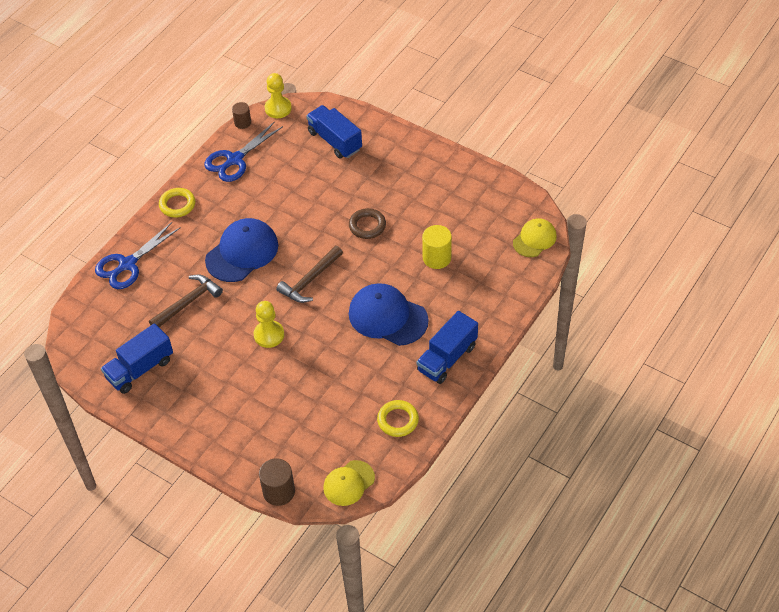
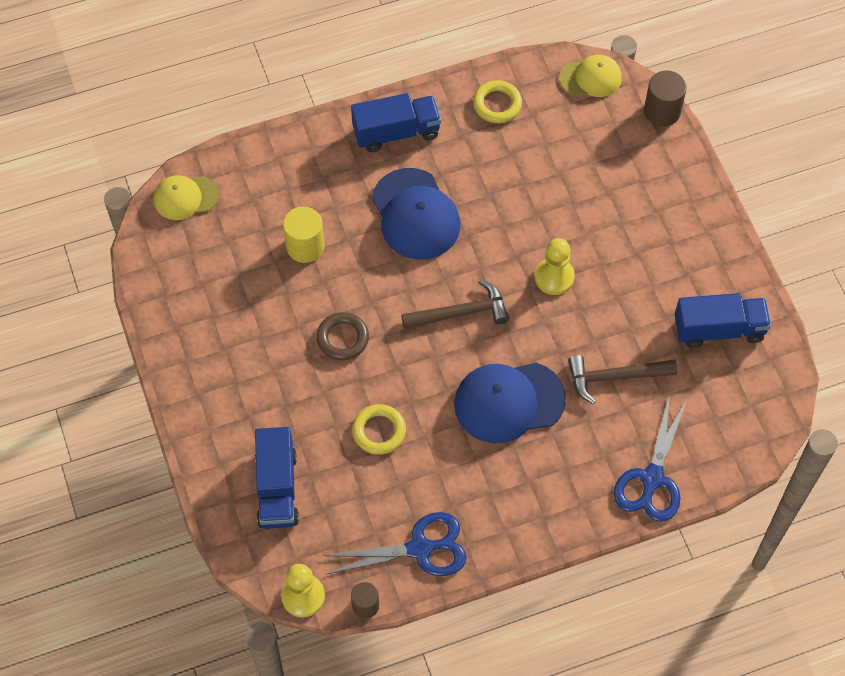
camera: 145 degrees left, 10 degrees up
blue scissors [95,222,181,289] -> blue scissors turned 120 degrees clockwise [614,394,687,522]
yellow ring [159,188,195,218] -> yellow ring moved to [352,404,406,455]

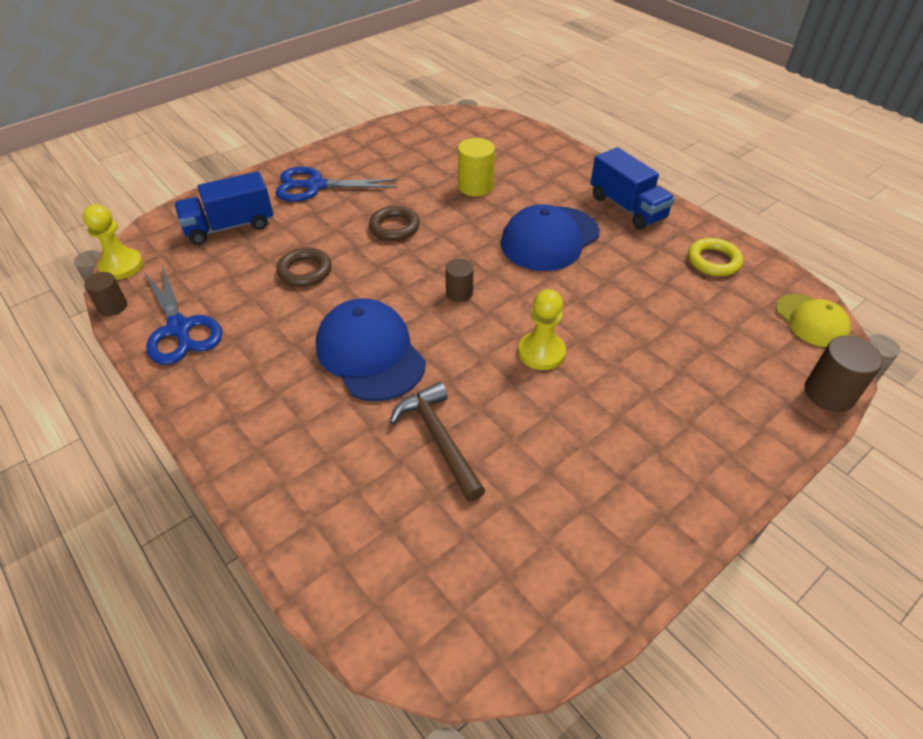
camera: 70 degrees right, 15 degrees down
yellow cap [154,175,219,220] -> none
yellow ring [352,404,406,455] -> brown ring [277,247,332,287]
brown hammer [401,279,509,329] -> brown cylinder [445,259,473,302]
blue scissors [614,394,687,522] -> blue scissors moved to [275,167,398,202]
blue truck [675,293,771,348] -> none

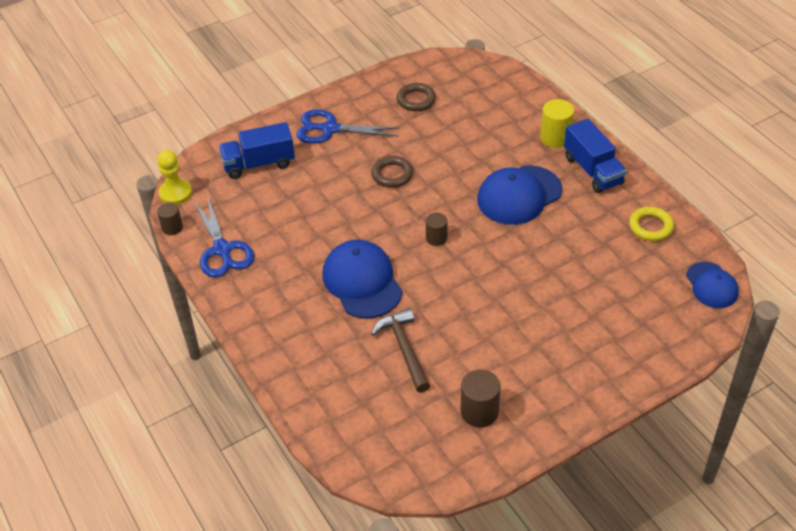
camera: 10 degrees right, 0 degrees up
brown ring [277,247,332,287] -> brown ring moved to [397,83,436,111]
yellow cylinder [458,138,495,197] -> yellow cylinder moved to [540,99,574,148]
yellow pawn [518,289,566,370] -> none
yellow cap [776,294,851,347] -> blue cap [686,262,739,308]
brown cylinder [805,336,883,412] -> brown cylinder moved to [461,369,500,427]

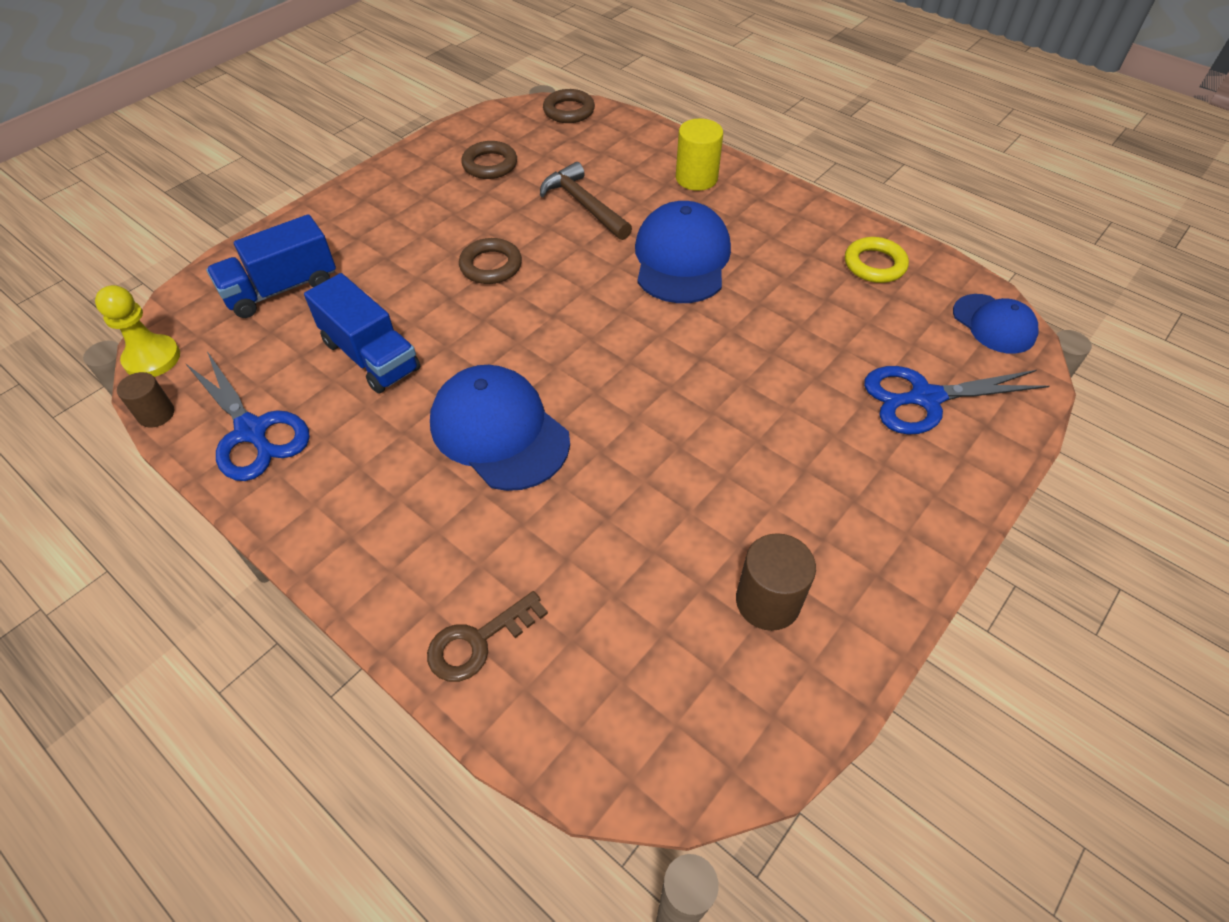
camera: 20 degrees left, 5 degrees up
blue scissors [296,110,400,144] -> blue scissors moved to [864,366,1049,435]
brown hammer [371,308,430,393] -> brown hammer moved to [540,162,632,240]
brown cylinder [426,213,447,246] -> none
blue cap [477,165,562,225] -> blue cap turned 150 degrees clockwise [635,201,731,303]
blue truck [564,119,627,193] -> blue truck moved to [304,273,420,393]
none -> brown key [427,591,548,682]
none -> brown ring [543,89,595,123]

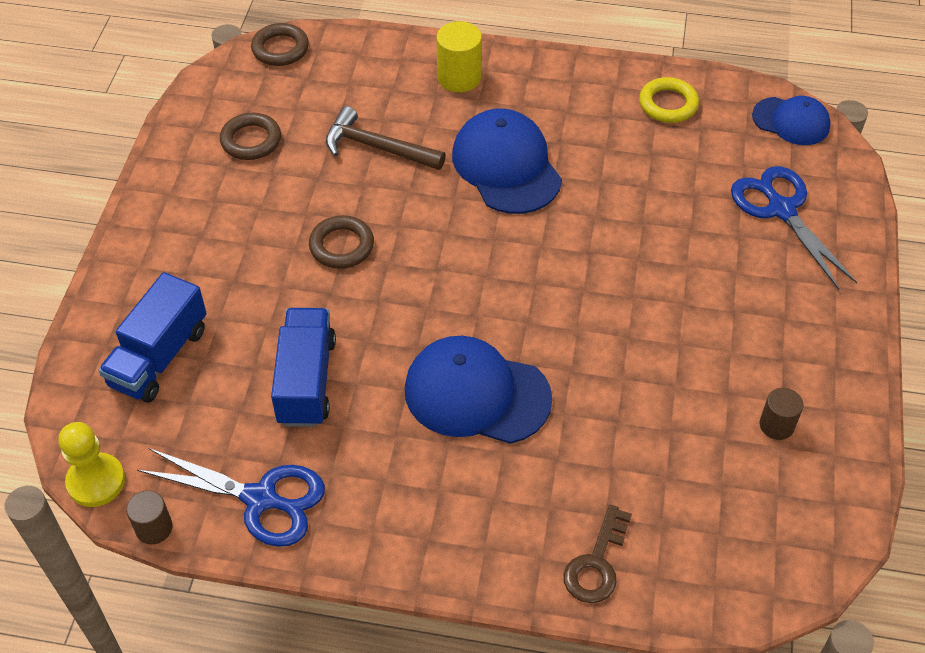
camera: 30 degrees left, 0 degrees up
blue truck [304,273,420,393] -> blue truck turned 105 degrees counterclockwise [271,308,336,427]
brown cylinder [736,533,816,631] -> brown cylinder [759,388,803,440], size x0.64
blue scissors [864,366,1049,435] -> blue scissors turned 105 degrees clockwise [731,166,857,290]

